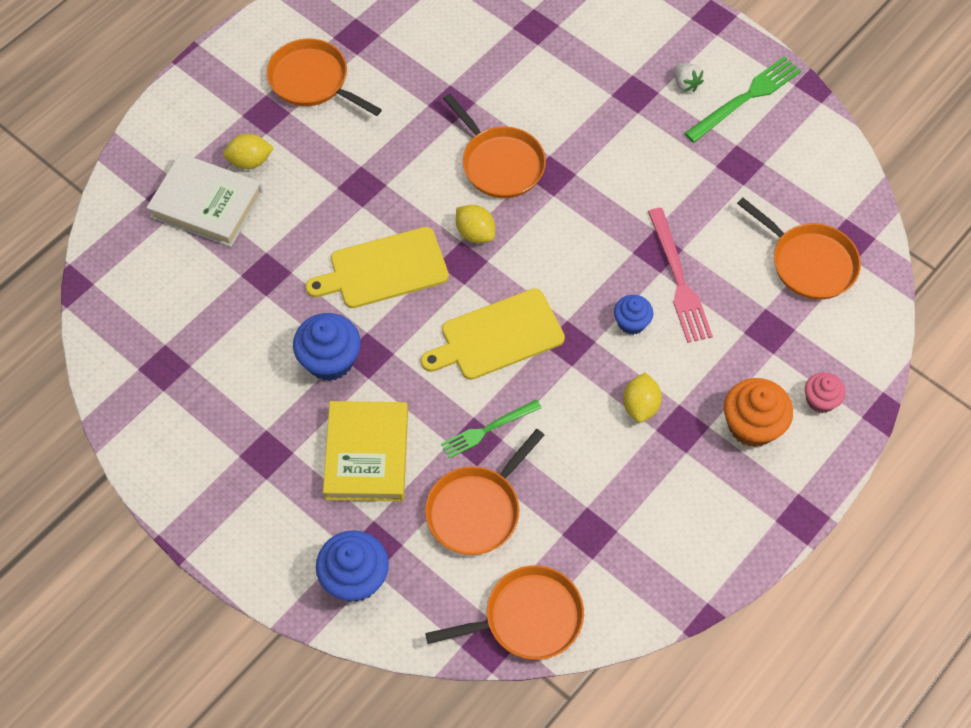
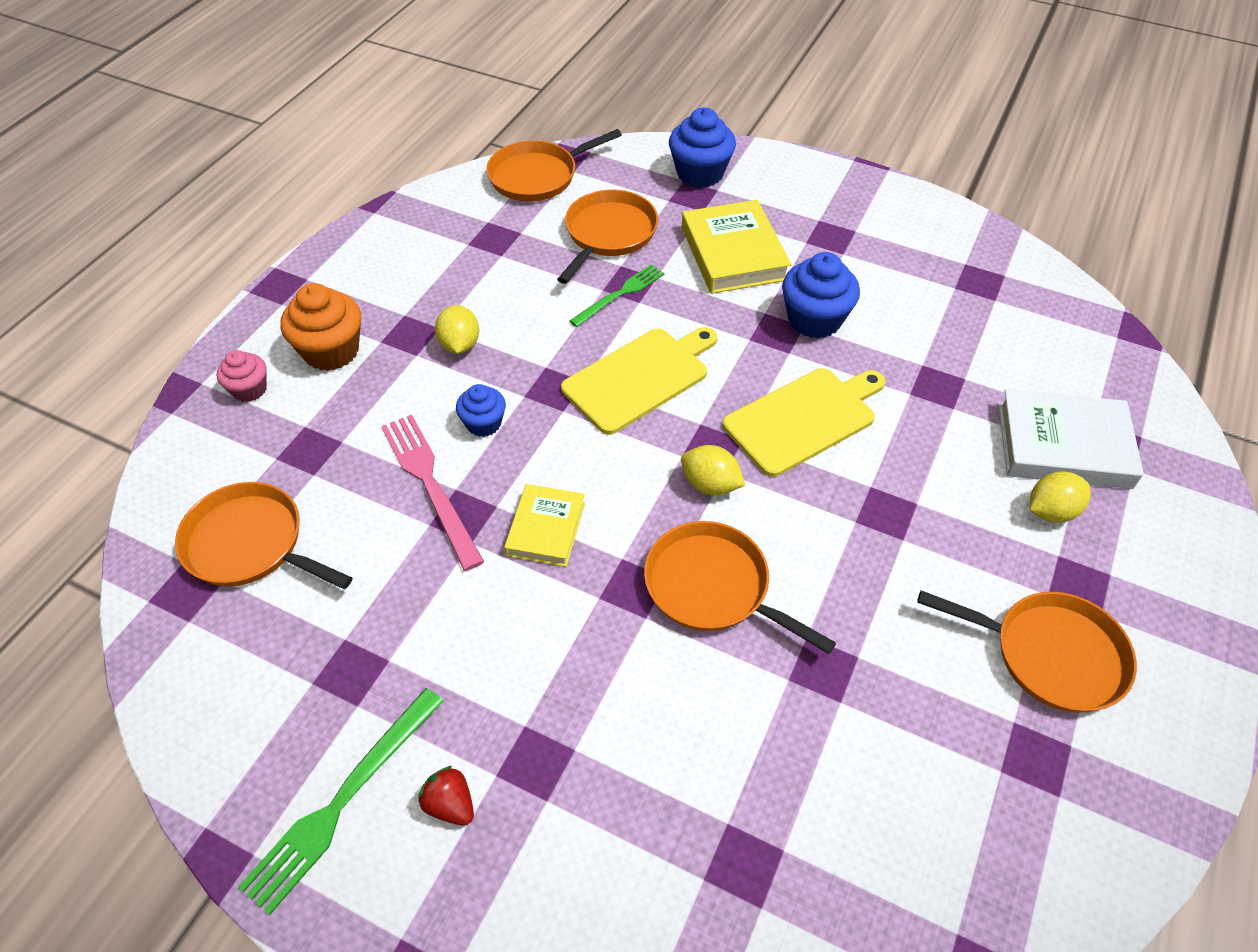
camera: 165 degrees right, 10 degrees down
white strawberry [674,63,704,92] -> red strawberry [418,766,474,826]
none -> yellow book [504,484,585,567]

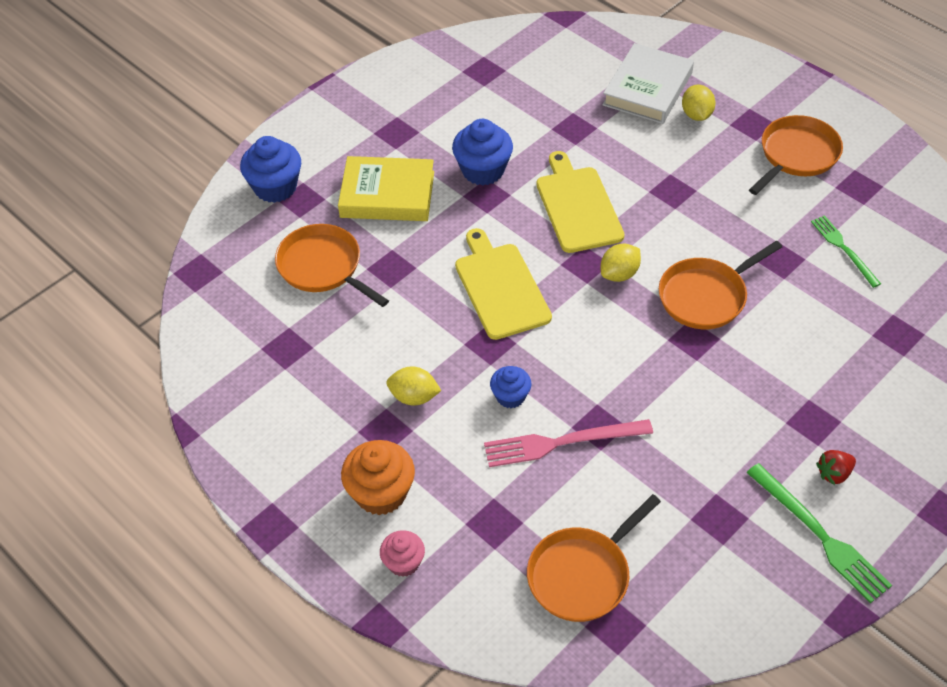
camera: 70 degrees left, 0 degrees up
orange pan [486,129,622,202] -> none
yellow book [504,484,585,567] -> none
green fork [569,264,664,327] -> green fork moved to [811,215,881,288]

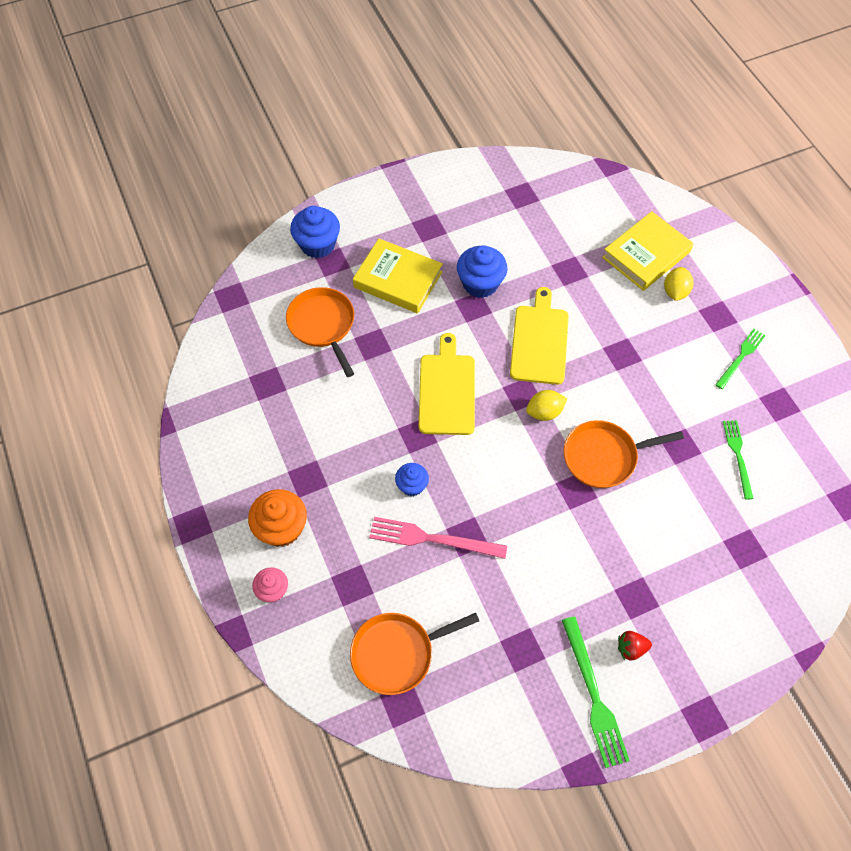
camera: 20 degrees right, 10 degrees up
yellow lemon [386,366,442,406] -> none
white book [602,43,694,124] -> yellow book [602,211,694,291]
orange pan [749,115,843,195] -> green fork [715,329,766,389]

